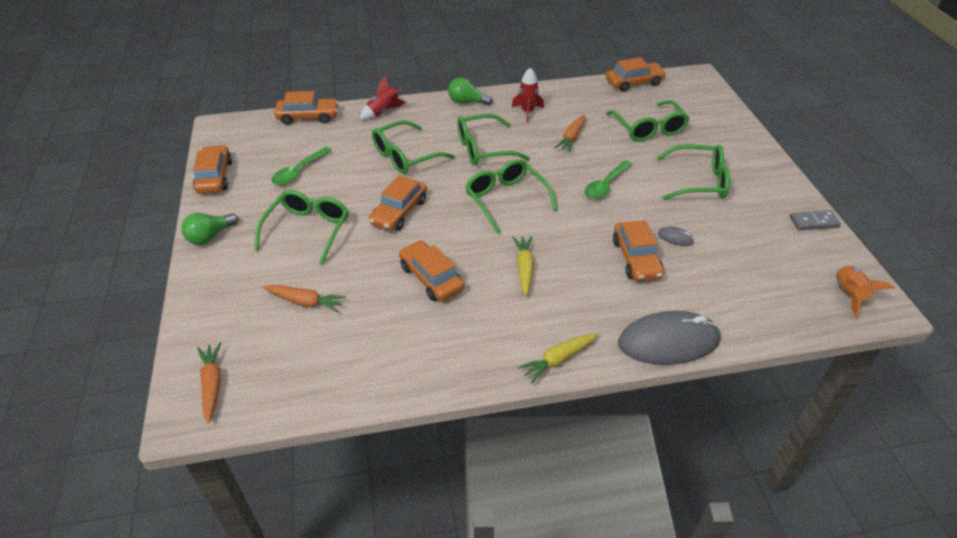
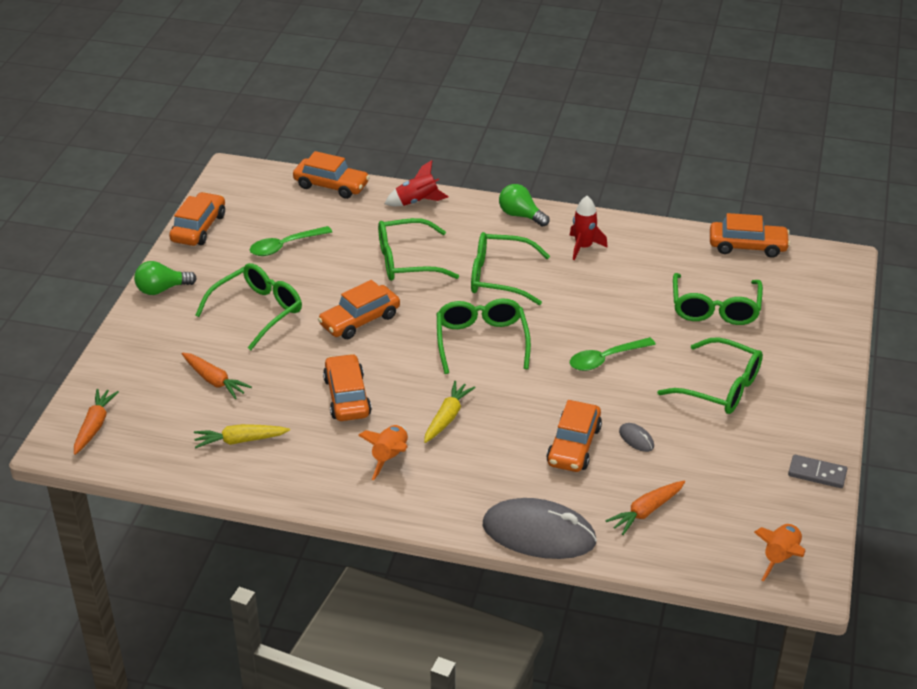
camera: 25 degrees right, 5 degrees down
yellow carrot [518,333,598,383] -> yellow carrot moved to [194,424,290,448]
orange carrot [554,115,586,153] -> orange carrot moved to [605,481,685,535]
none -> orange rocket [358,425,408,480]

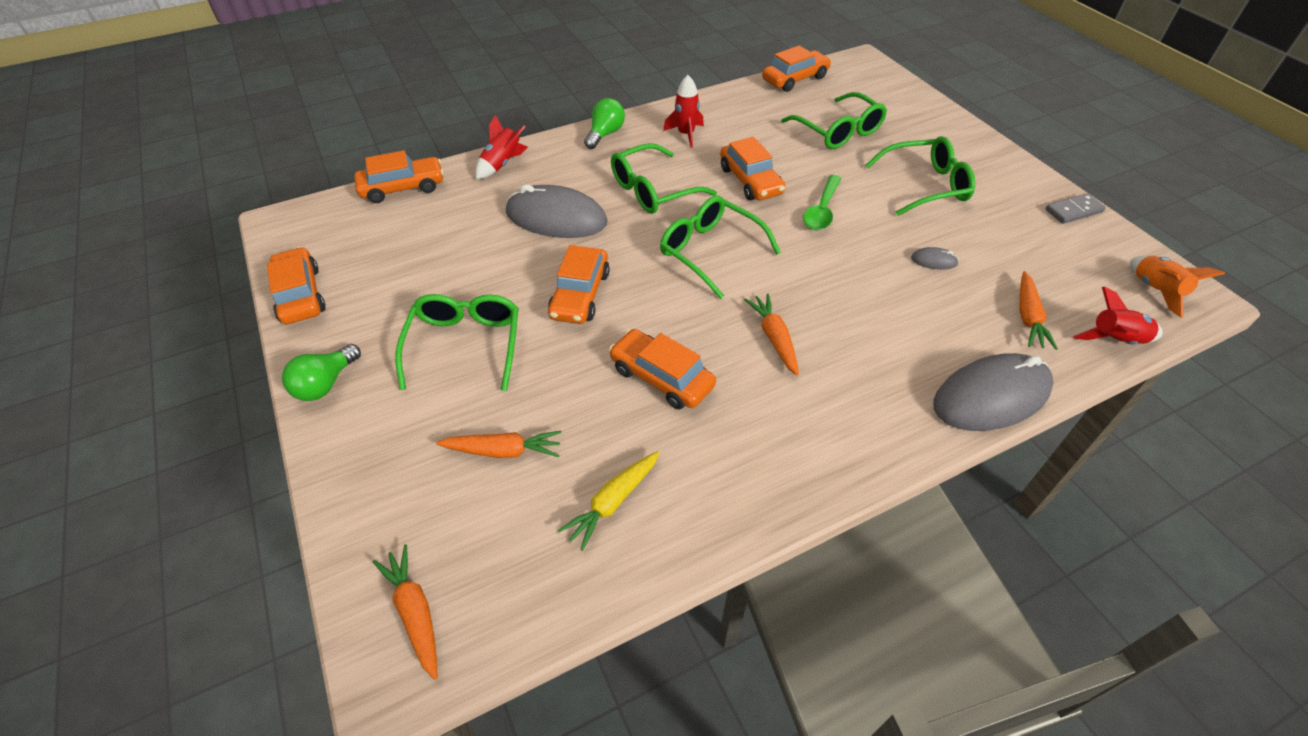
camera: 40 degrees left, 10 degrees up
green spoon [250,226,332,256] -> none
orange rocket [358,425,408,480] -> none
green glasses [378,218,459,281] -> grey mouse [506,184,608,238]
yellow carrot [424,381,475,443] -> orange carrot [744,293,799,376]
green light bulb [499,184,549,227] -> green light bulb turned 120 degrees clockwise [584,98,625,149]
orange car [546,400,602,472] -> orange car moved to [720,137,786,200]
none -> red rocket [1073,287,1163,344]

